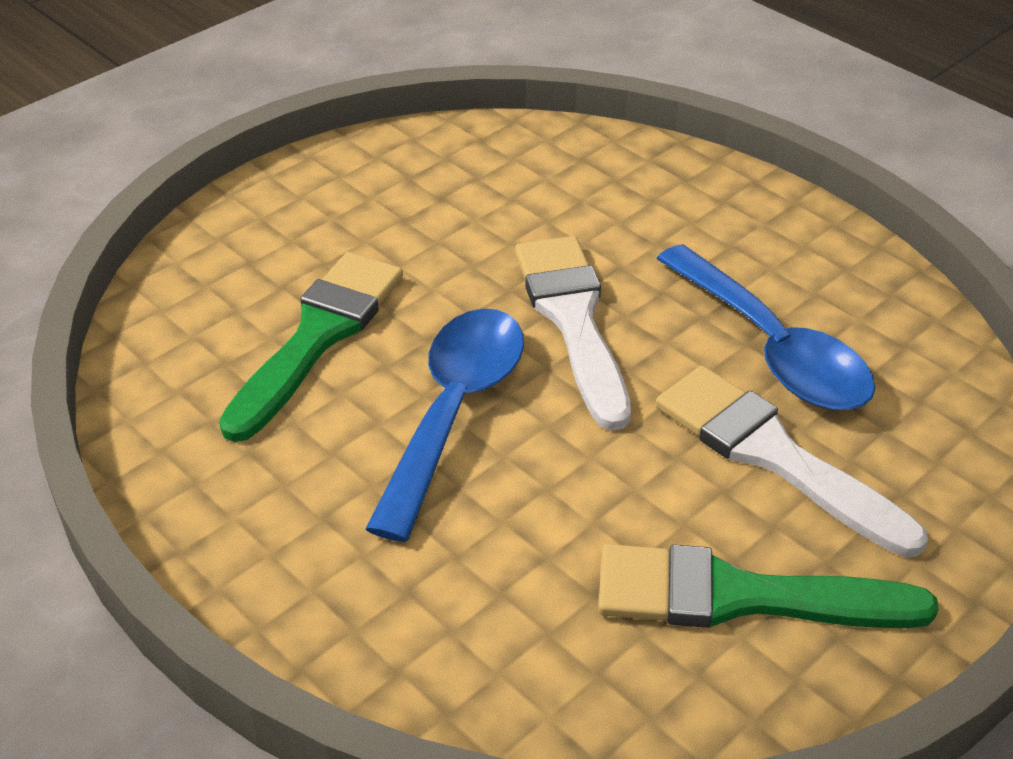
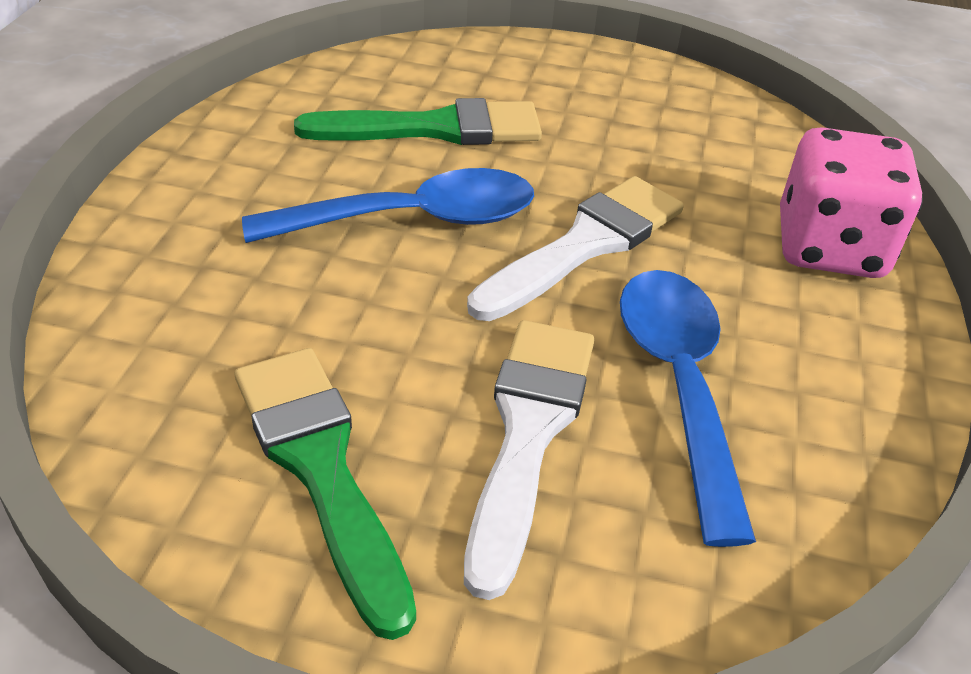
camera: 55 degrees right, 0 degrees up
blue spoon [656,244,875,410] -> blue spoon turned 150 degrees clockwise [620,270,756,547]
none -> pink dice [780,127,923,278]

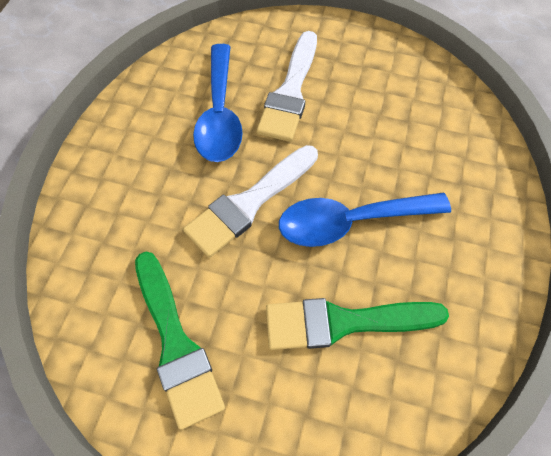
camera: 175 degrees left, 20 degrees up
green brush [235,348,416,640] -> green brush moved to [135,252,225,430]
pink dice [780,127,923,278] -> none

